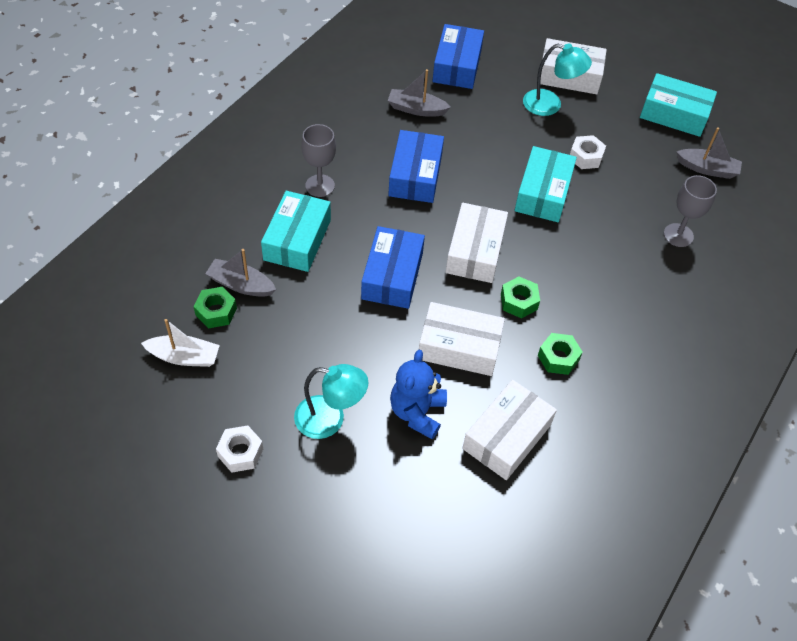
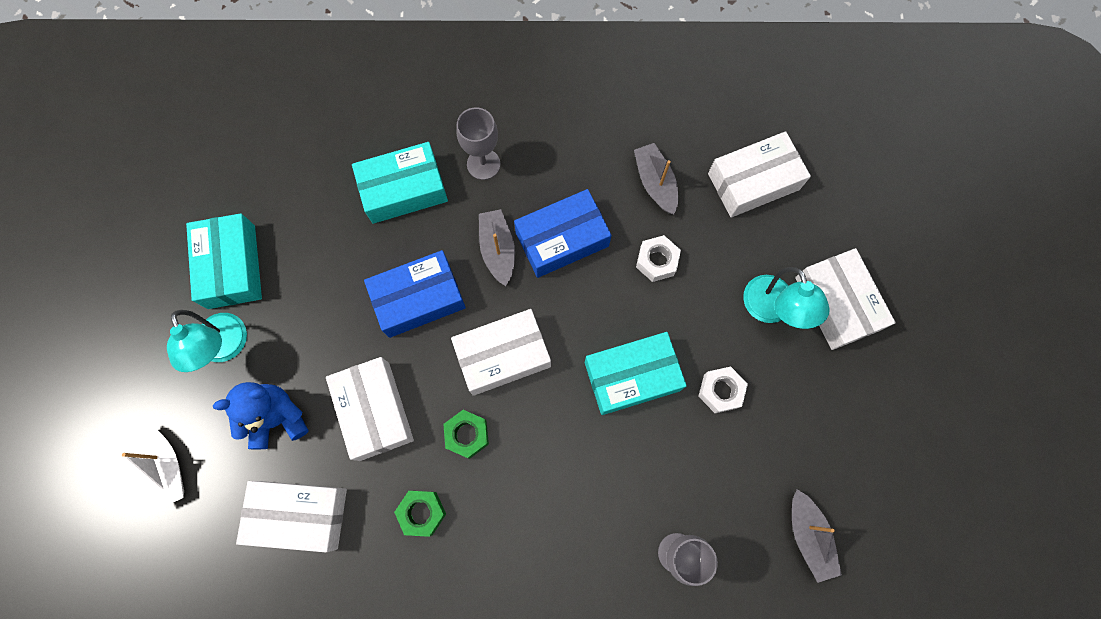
camera: 60 degrees right, 20 degrees up
white boat [141,319,220,367] -> white boat moved to [122,423,184,509]
green nut [193,287,237,328] -> none
grey boat [205,249,276,297] -> grey boat moved to [479,209,515,286]
white nut [216,425,263,473] -> white nut moved to [636,235,681,282]
blue box [433,24,484,89] -> white box [708,131,811,217]
turquoise box [640,73,717,137] -> turquoise box moved to [186,213,262,309]

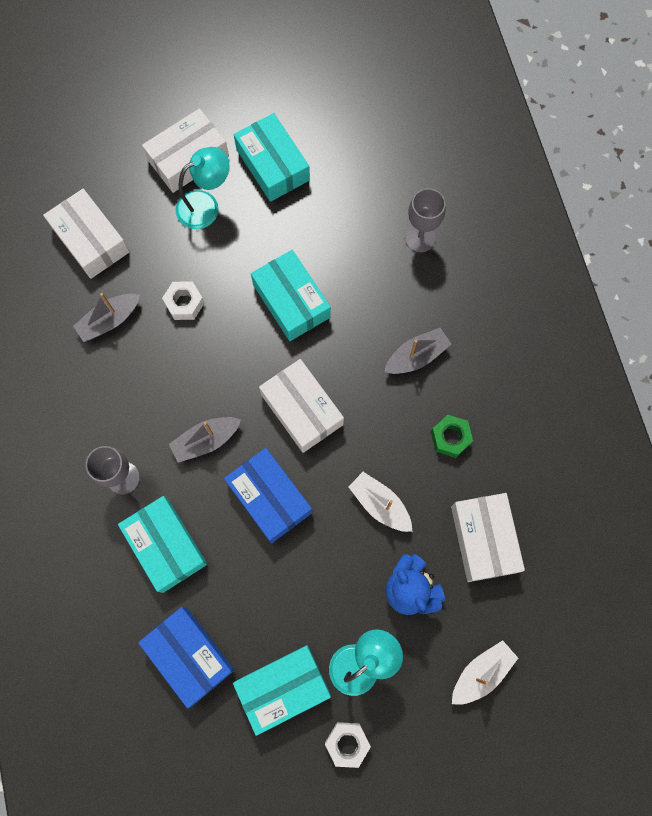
camera: 105 degrees left, 0 degrees up
white box [326,357,414,461] -> white boat [349,472,412,532]
green nut [443,410,489,459] -> none
blue box [514,189,612,278] -> blue box moved to [138,607,234,709]
white nut [698,367,748,413] -> white nut moved to [325,722,371,768]
grey boat [792,490,842,583] -> grey boat moved to [384,328,451,374]
none -> turquoise box [234,113,310,202]

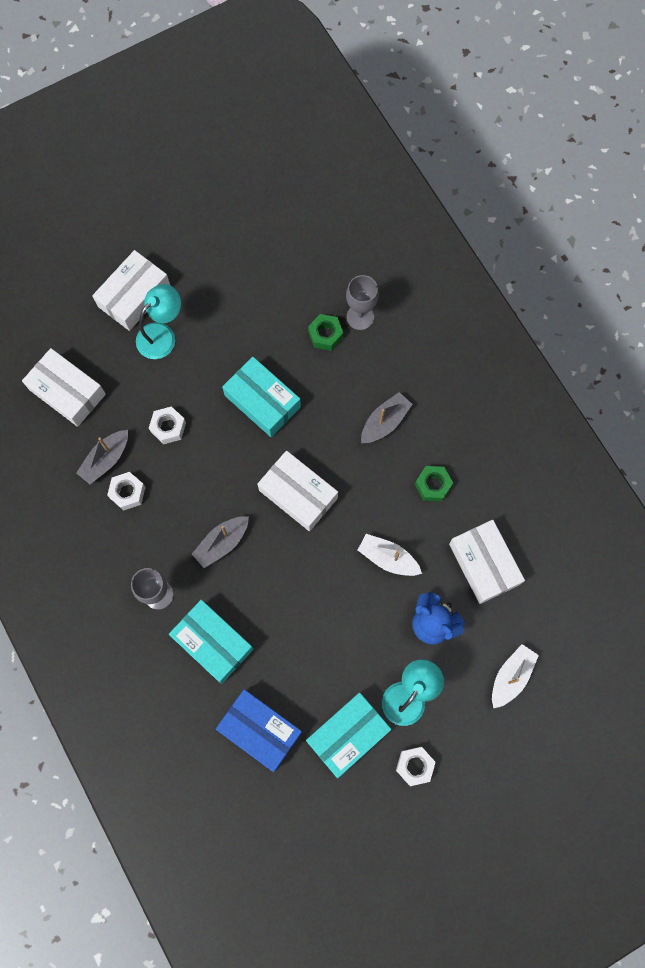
camera: 15 degrees left, 0 degrees up
blue box [224,448,312,543] -> none
turquoise box [234,113,310,202] -> none
none -> white nut [107,472,145,510]
none -> green nut [308,314,343,351]

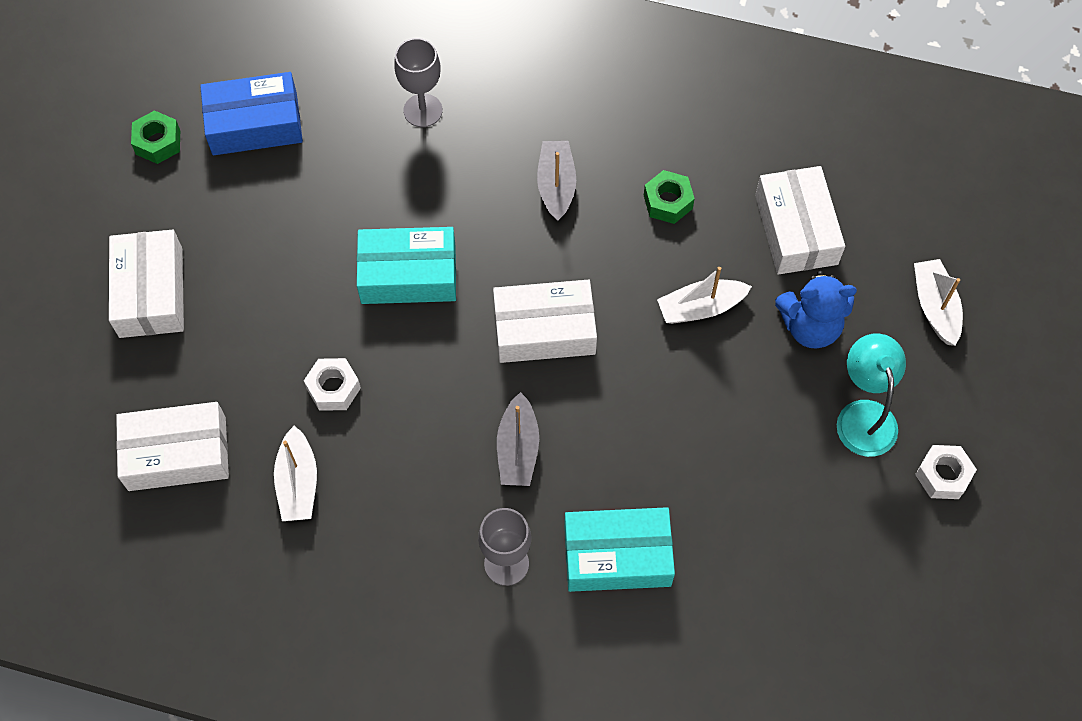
camera: 45 degrees left, 10 degrees down
grey boat [76,430,128,484] -> white boat [274,426,317,521]
white nut [107,472,145,510] -> none
turquoise lamp [136,284,181,359] -> none
blue box [216,689,302,772] -> blue box moved to [200,72,303,155]
turquoise box [306,692,392,778] -> none
green nut [308,314,343,351] -> green nut moved to [131,110,180,164]
white box [449,520,525,604] -> white box turned 60 degrees clockwise [755,166,845,275]

